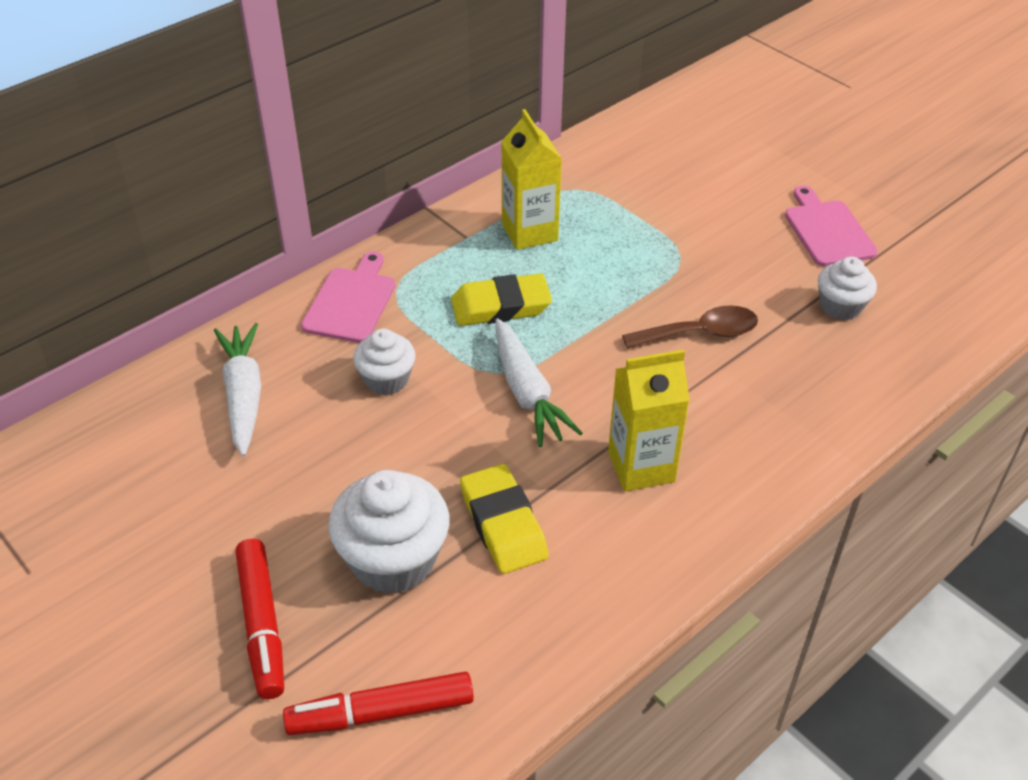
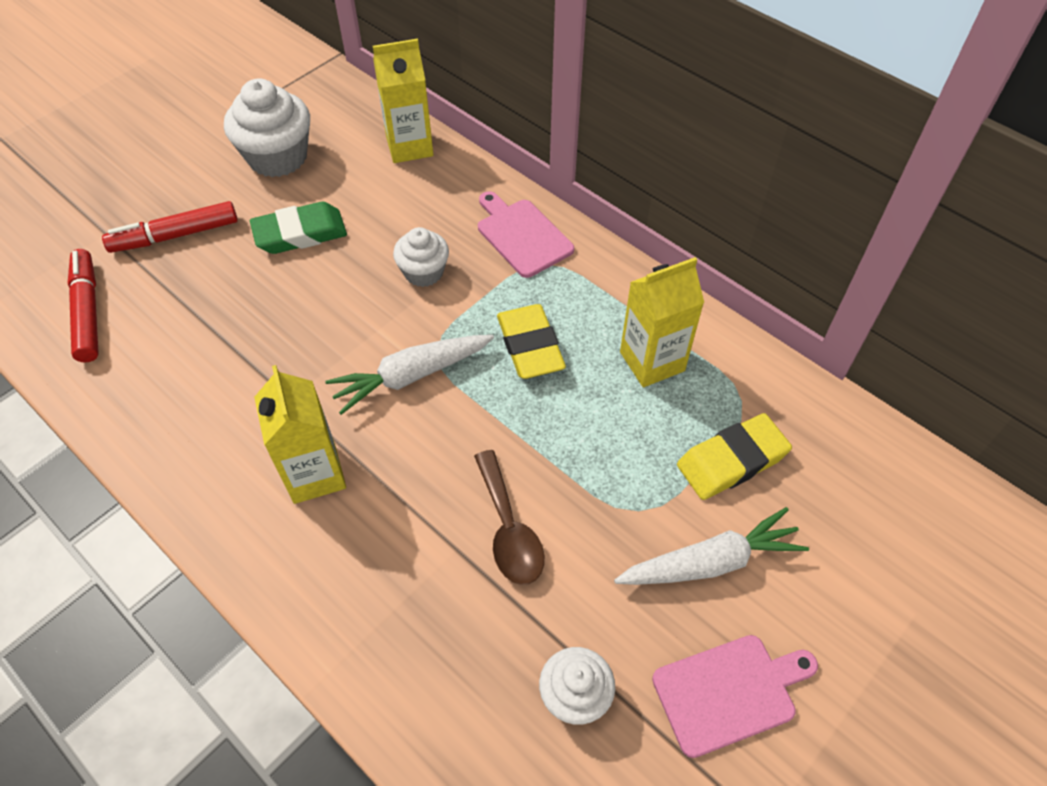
camera: 85 degrees right, 10 degrees up
white carrot [214,323,261,457] -> white carrot moved to [614,507,809,585]
pink cutting board [301,251,395,343] -> pink cutting board turned 135 degrees counterclockwise [478,191,574,278]
white cupcake [328,470,449,594] -> white cupcake moved to [224,78,310,177]
yellow eraser [460,464,549,574] -> yellow eraser moved to [677,413,792,500]
none -> green eraser [250,202,347,254]
none -> yellow carton [373,39,433,163]

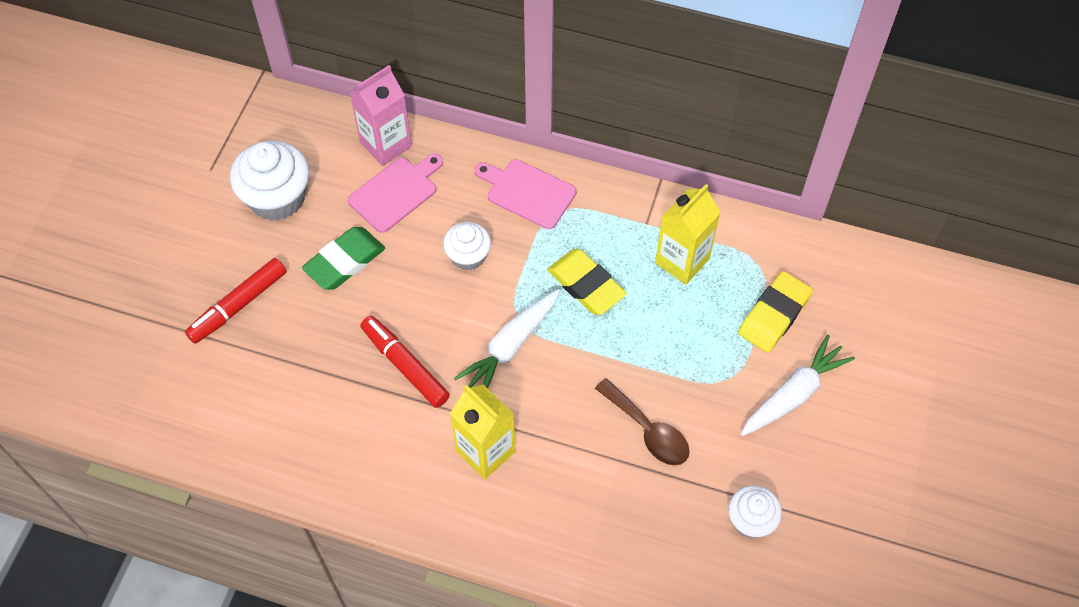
camera: 25 degrees left, 5 degrees up
red marker [68,249,99,362] -> red marker moved to [360,316,450,408]
yellow carton [373,39,433,163] -> pink carton [349,65,412,166]
pink cutting board [652,635,818,758] -> pink cutting board moved to [348,154,443,233]

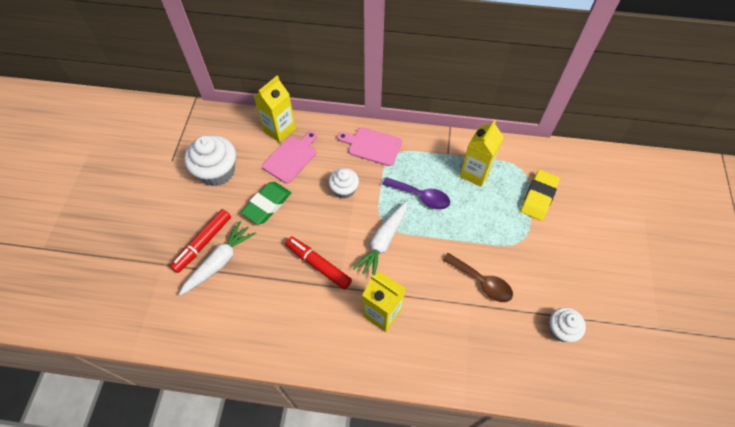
camera: 10 degrees left, 0 degrees up
pink carton [349,65,412,166] -> yellow carton [254,76,296,143]
yellow eraser [548,249,627,315] -> purple spoon [382,177,450,209]
white carrot [740,335,855,436] -> white carrot moved to [179,221,256,296]

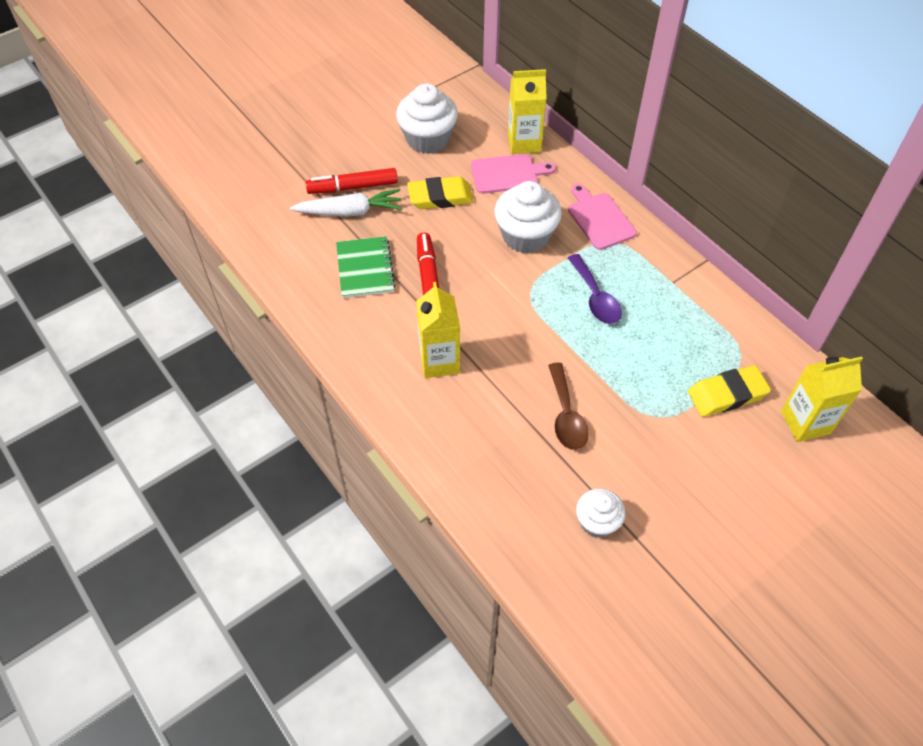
camera: 45 degrees right, 5 degrees down
green eraser [241,182,291,224] -> yellow eraser [407,176,474,209]
white cupcake [328,168,359,199] -> white cupcake [494,181,562,254], size x1.67
white carrot [353,202,407,275] -> none
yellow carton [459,120,504,187] -> yellow carton moved to [781,356,863,442]
none -> green notebook [336,236,396,298]

